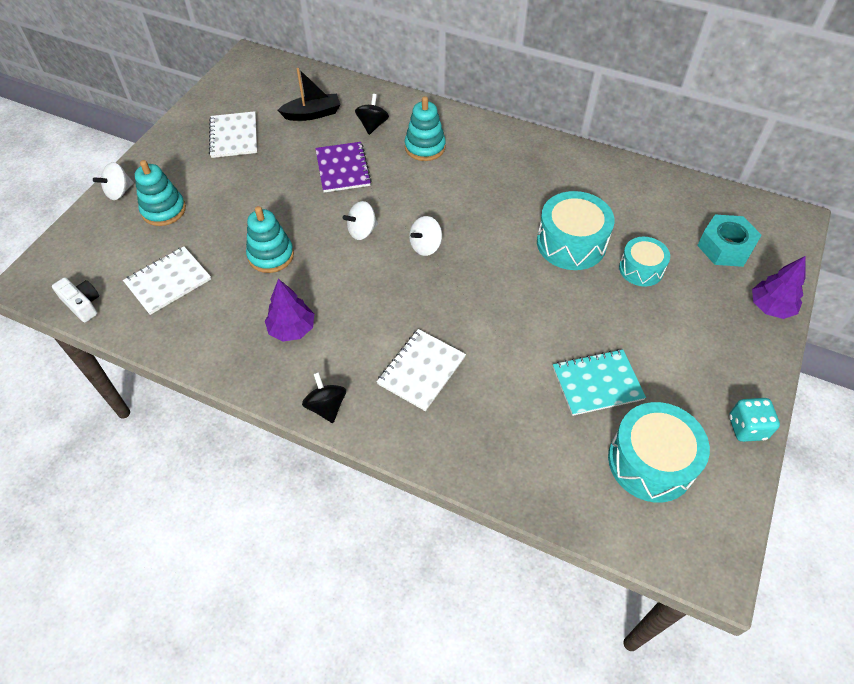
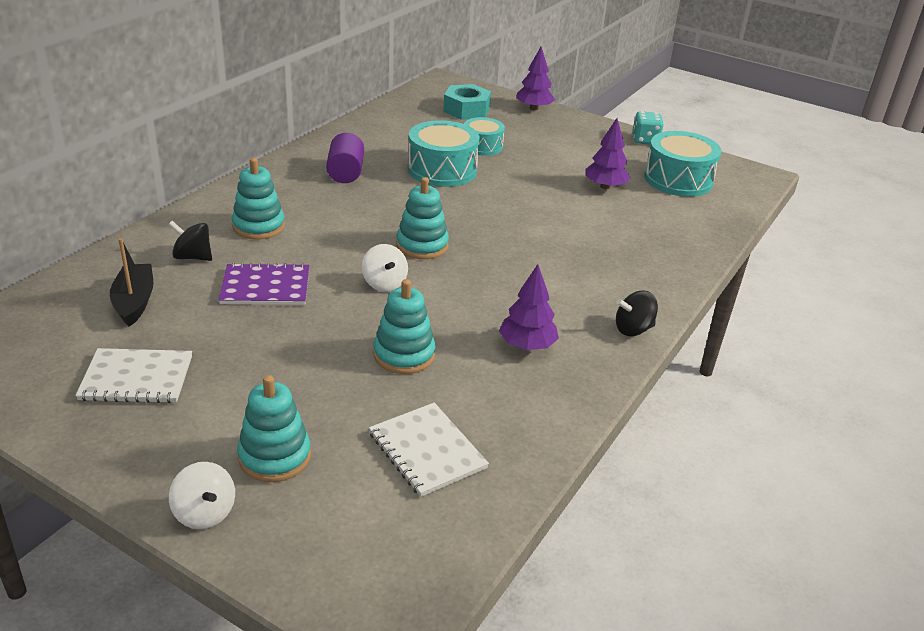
camera: 85 degrees left, 20 degrees down
white camera [52,277,99,322] -> none
white notebook [377,329,466,411] -> none
white spinning top [409,216,442,256] -> turquoise stacking toy [396,177,449,259]
turquoise notebook [553,349,646,416] -> purple tree [585,118,630,189]
none -> purple cylinder [326,133,364,183]

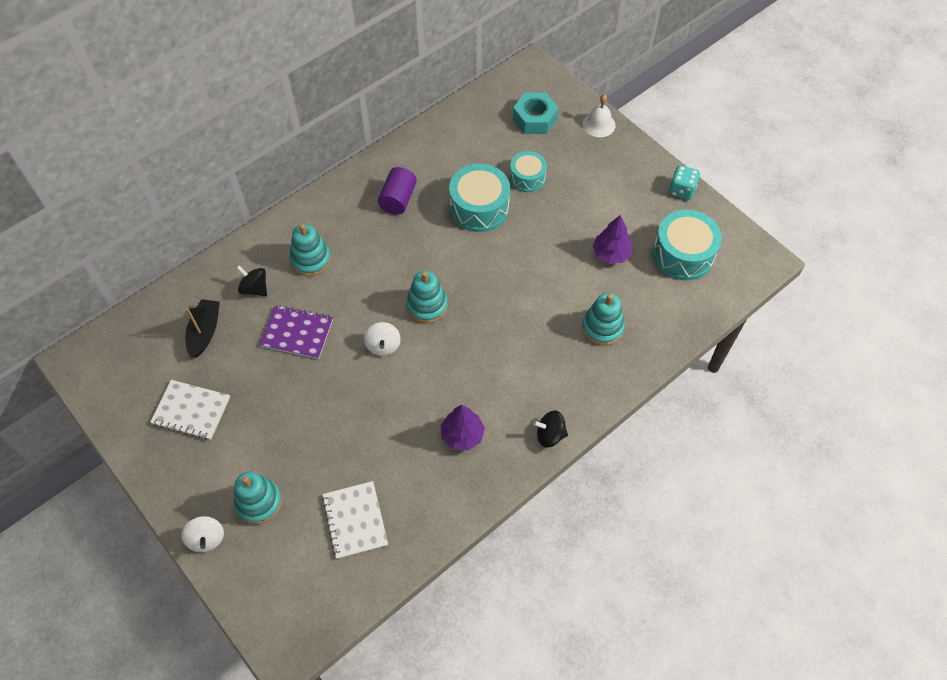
camera: 20 degrees right, 25 degrees up
turquoise stacking toy [374,279,435,374] -> turquoise stacking toy moved to [582,293,625,346]
purple tree [516,47,555,110] -> white bell [583,94,615,137]

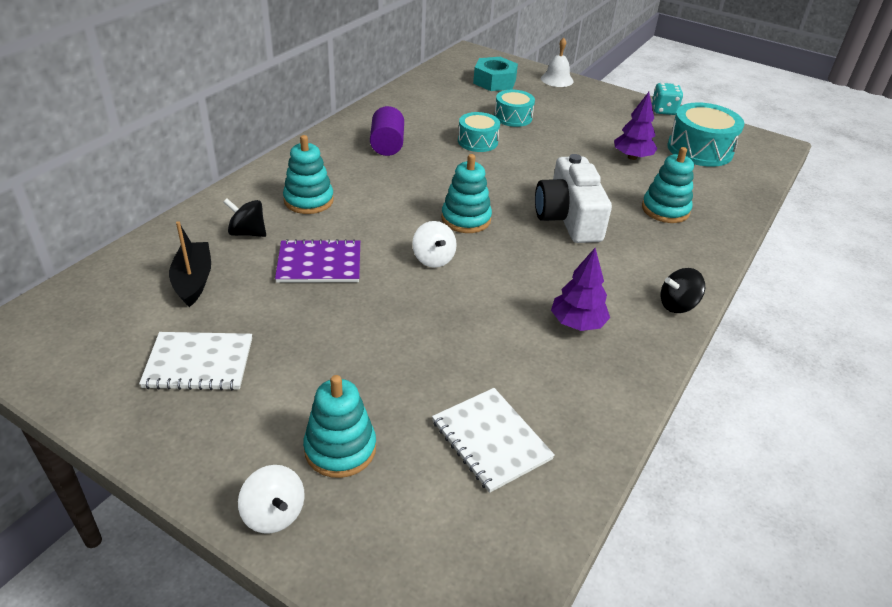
camera: 20 degrees left, 20 degrees down
turquoise drum [449,164,510,232] -> turquoise drum [458,112,500,152], size x0.62
none -> white camera [535,154,612,243]

